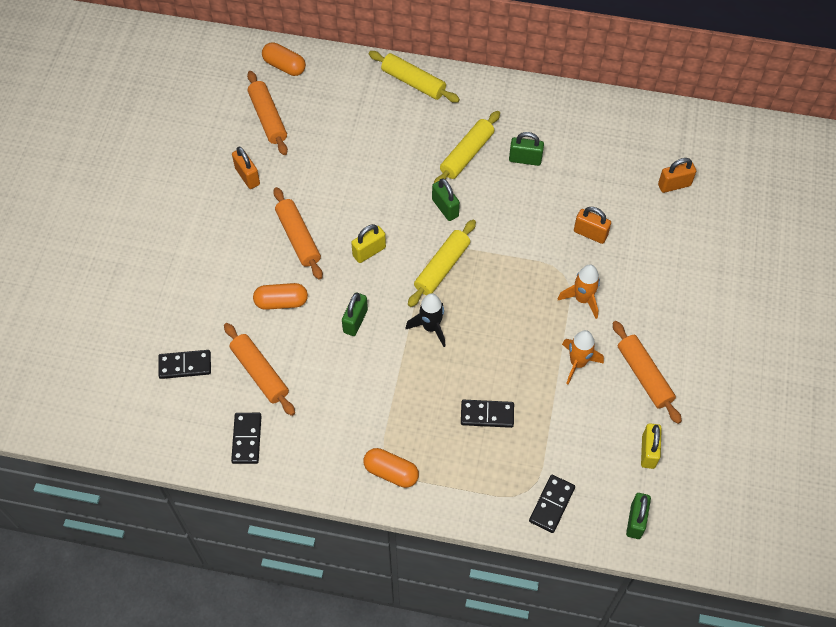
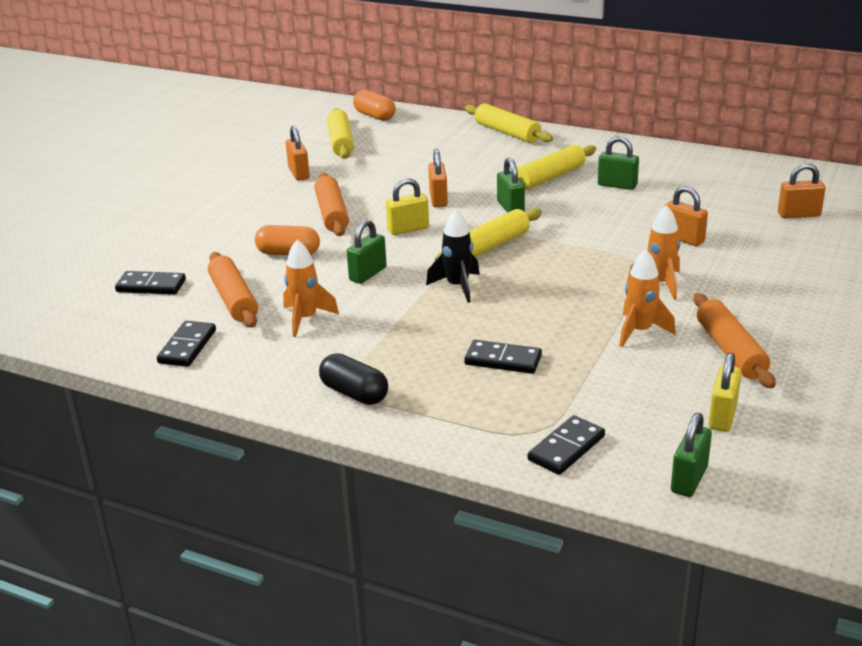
camera: 15 degrees right, 30 degrees down
orange rolling pin [247,71,288,155] -> yellow rolling pin [327,108,354,159]
orange capsule [363,448,419,488] -> black capsule [319,353,388,405]
none -> orange rocket [283,239,339,337]
none -> orange padlock [428,149,448,207]

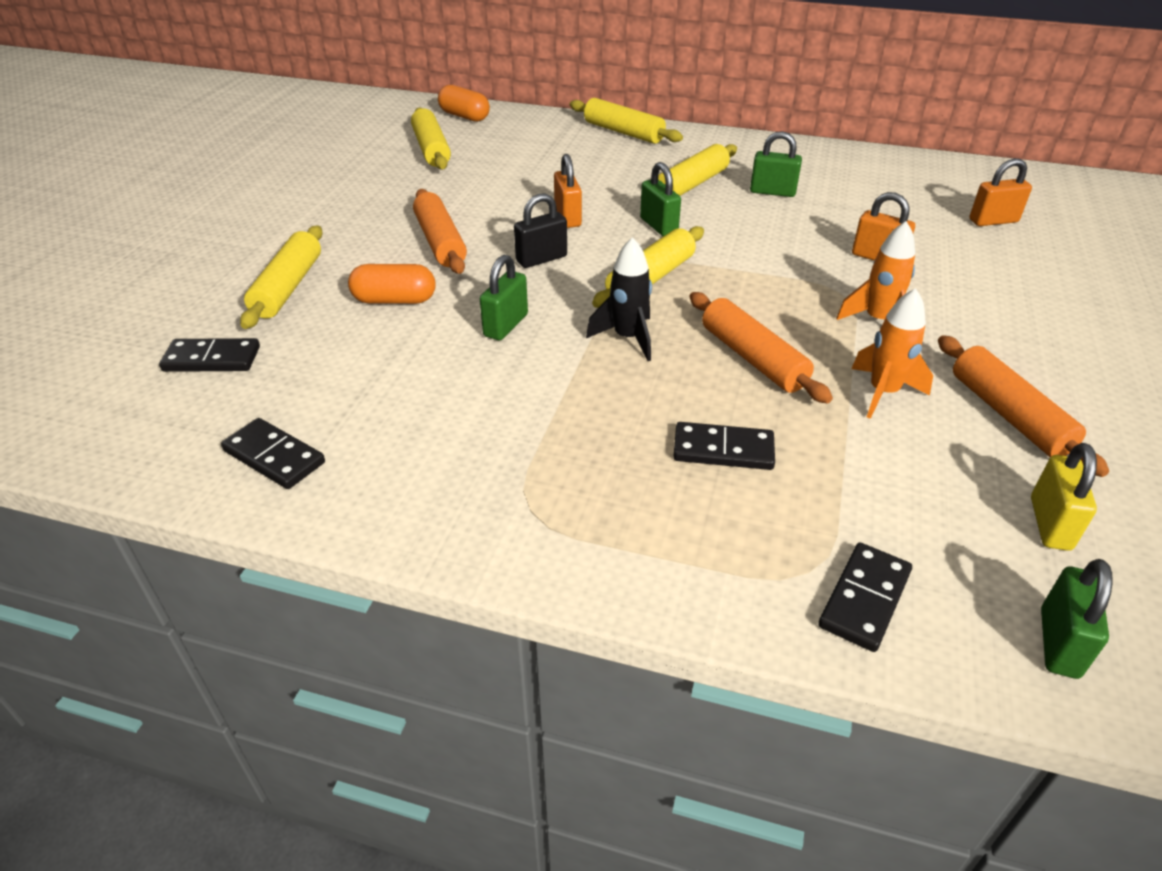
camera: 10 degrees left, 10 degrees up
black domino [157,321,216,367] -> black domino turned 60 degrees counterclockwise [221,418,325,489]
orange rolling pin [208,252,258,328] -> orange rolling pin moved to [690,292,833,404]
orange rocket [283,239,339,337] -> none
orange padlock [286,126,310,181] -> none
black capsule [319,353,388,405] -> none
yellow padlock [386,178,429,235] -> black padlock [514,193,567,268]
none -> yellow rolling pin [240,226,323,329]

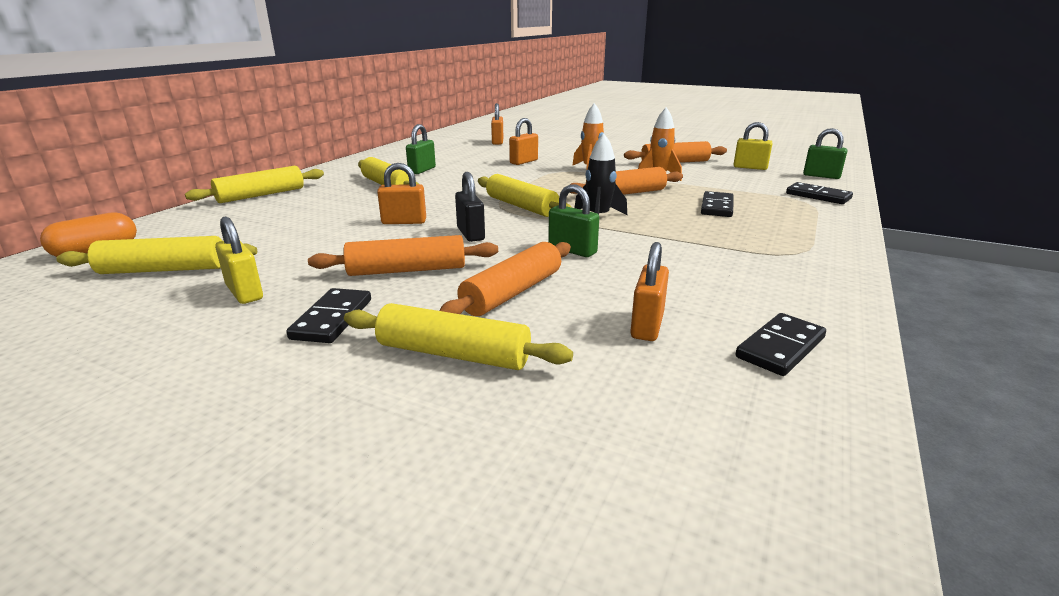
camera: 80 degrees left, 15 degrees down
black domino [159,338,260,372] -> black domino moved to [286,288,371,343]
orange capsule [348,264,436,304] -> orange rolling pin [439,242,571,316]
green padlock [640,162,681,237] -> none
none -> yellow padlock [215,217,263,304]
none -> orange padlock [630,242,669,341]

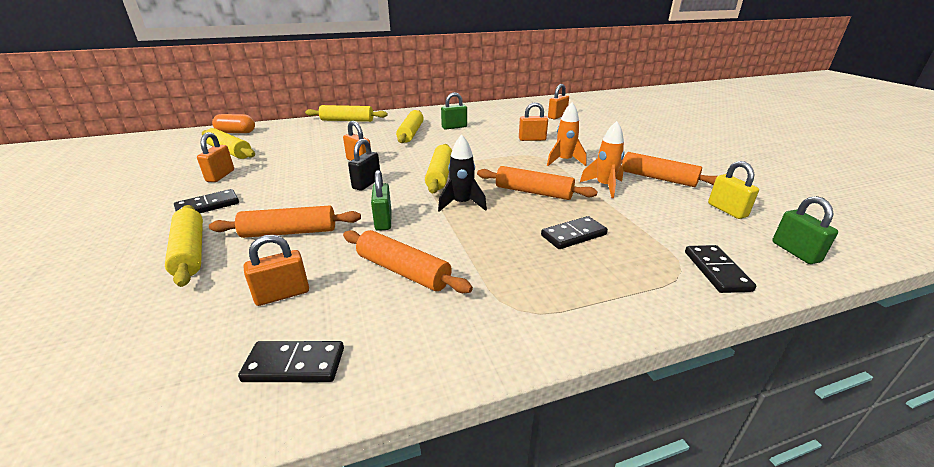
camera: 45 degrees right, 5 degrees up
yellow padlock [215,217,263,304] -> orange padlock [197,132,234,182]
orange rolling pin [308,235,498,276] -> orange rolling pin moved to [343,230,473,293]

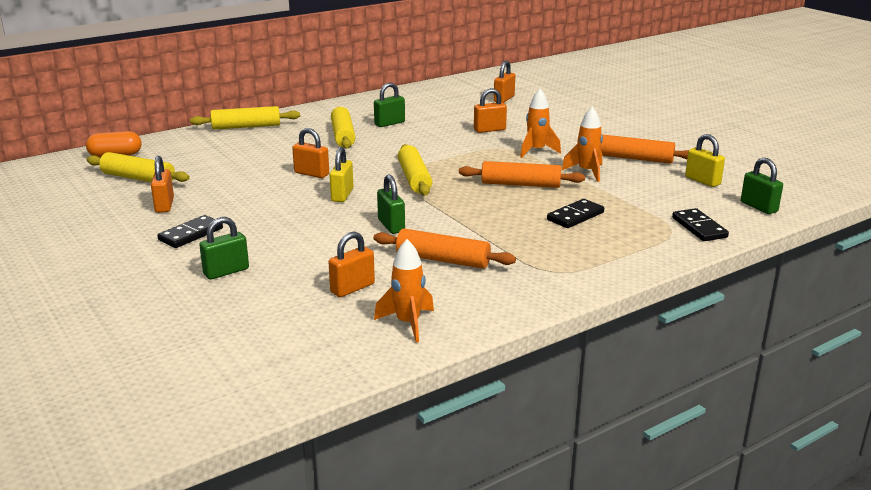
camera: 15 degrees left, 5 degrees down
yellow rolling pin [165,205,203,287] -> green padlock [199,217,249,279]
orange rolling pin [209,205,361,238] -> none
black domino [238,341,344,382] -> orange rocket [374,239,434,343]
black padlock [348,139,380,191] -> yellow padlock [330,147,353,202]
black rocket [438,134,487,212] -> none

